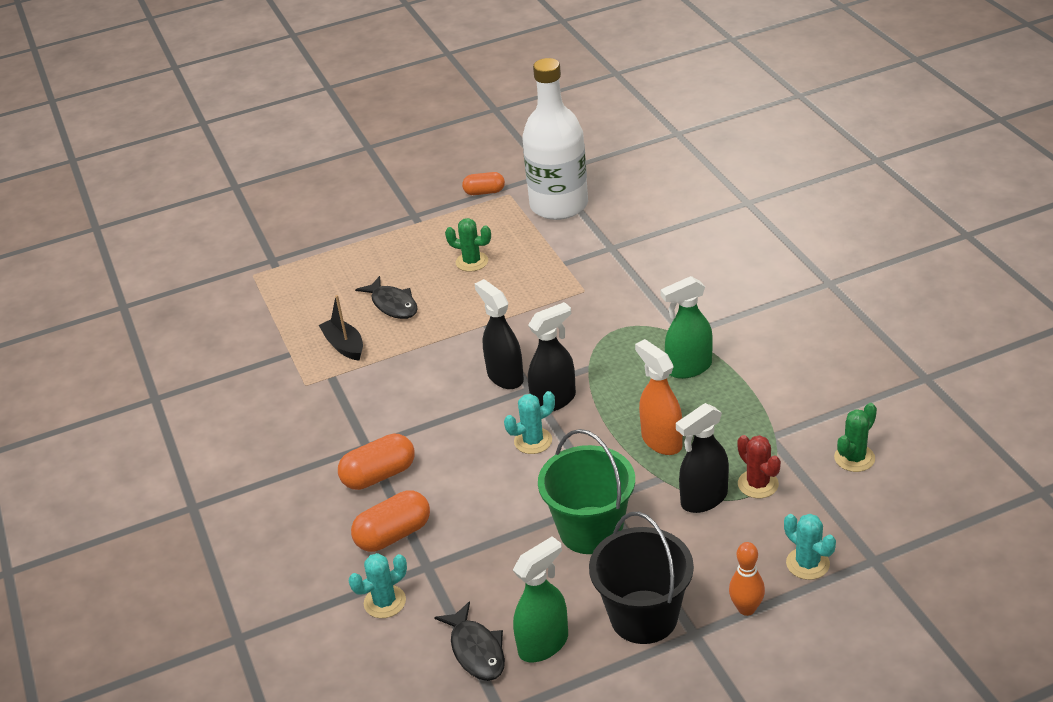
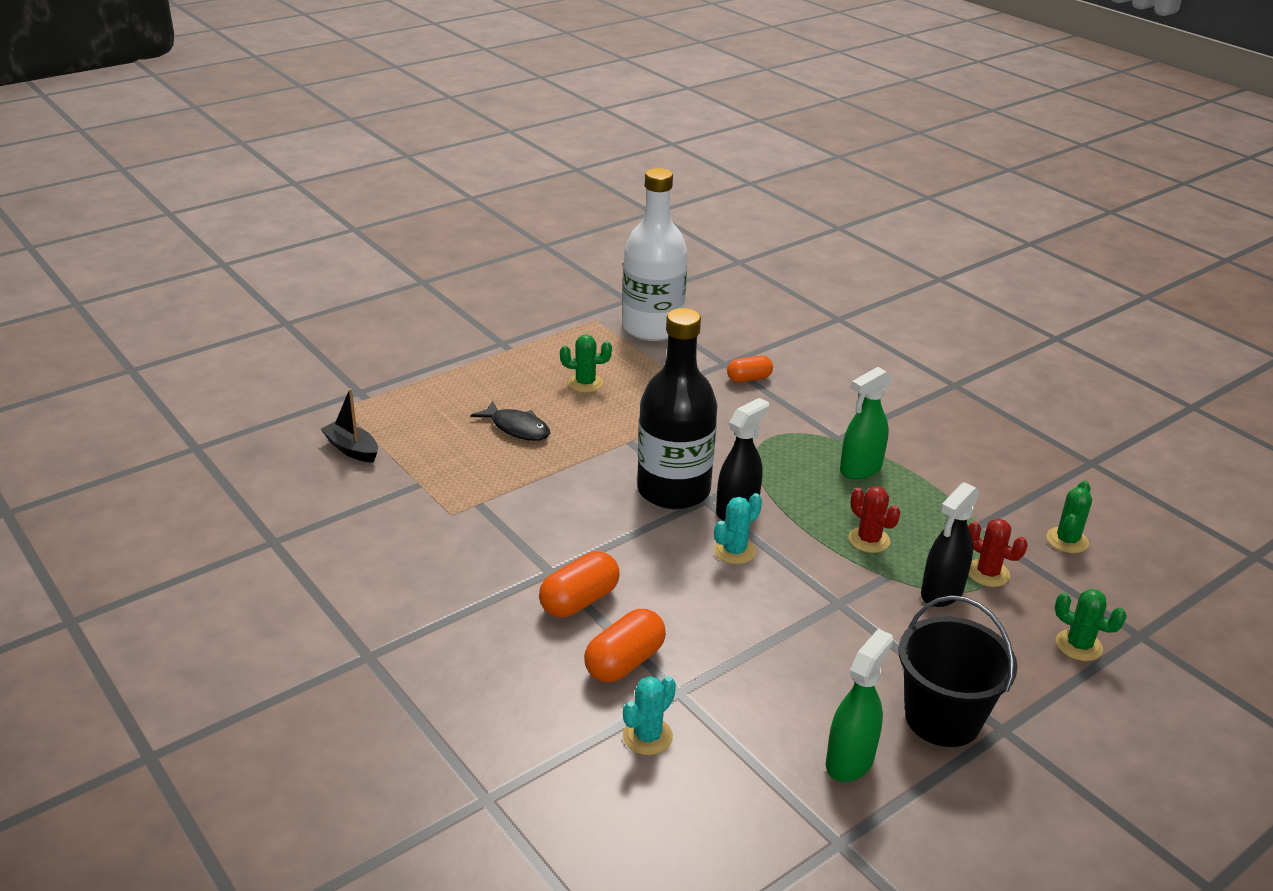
camera: 20 degrees left, 5 degrees down
black boat [319,295,363,361] -> black boat moved to [321,388,378,462]
black fish [434,601,505,681] -> none
orange capsule [462,172,505,195] -> orange capsule moved to [727,356,773,382]
black spray bottle [475,279,524,389] -> black bottle [637,308,717,509]
green bucket [538,429,635,554] -> none
orange spray bottle [635,339,683,455] -> red cactus [848,486,901,553]
orange bowling pin [729,542,765,616] -> none
turquoise cactus [784,514,836,580] -> green cactus [1055,589,1127,661]

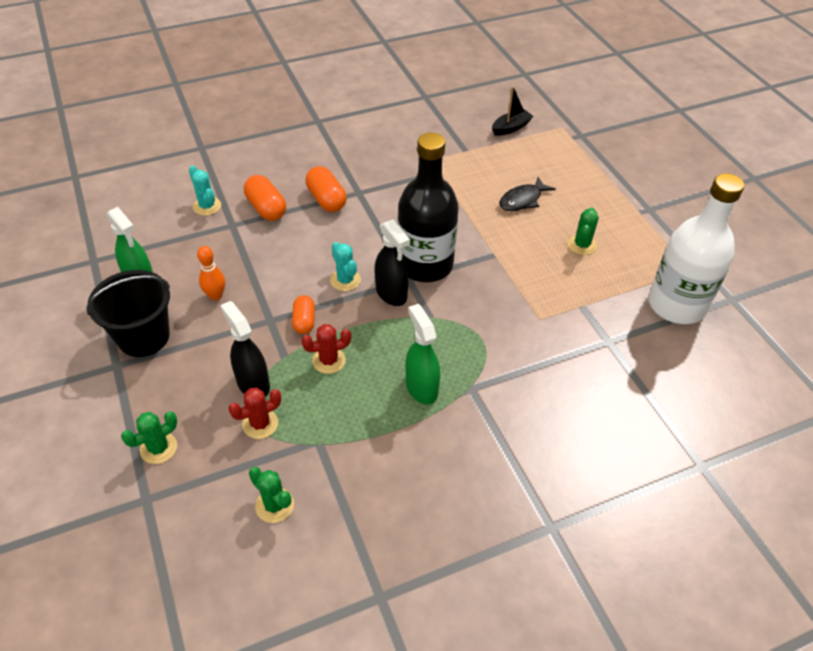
camera: 105 degrees right, 15 degrees up
orange capsule [727,356,773,382] -> orange capsule moved to [292,295,315,334]
none -> orange bowling pin [197,246,225,301]

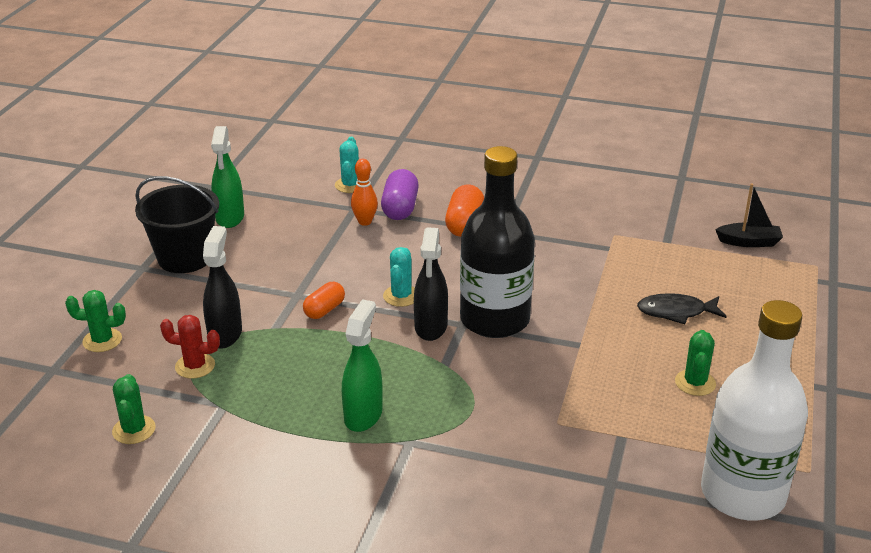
camera: 40 degrees right, 15 degrees down
orange bowling pin [197,246,225,301] -> orange bowling pin moved to [351,159,378,226]
orange capsule [244,175,286,221] -> purple capsule [381,169,419,220]
red cactus [302,324,351,374] -> none
green cactus [568,207,598,255] -> green cactus turned 45 degrees counterclockwise [675,330,716,396]

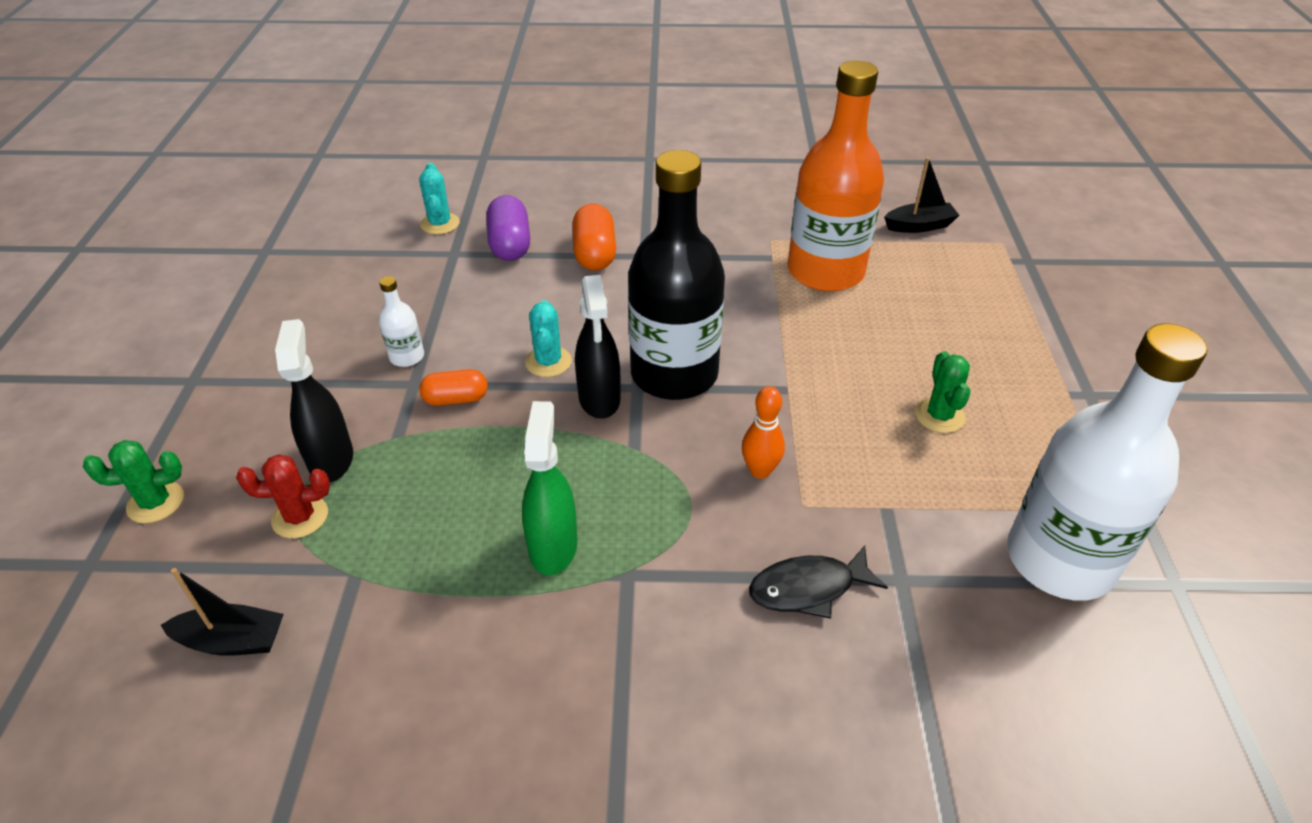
camera: 15 degrees left, 10 degrees up
green cactus [112,374,156,444] -> black boat [161,568,284,656]
black bucket [135,176,219,273] -> none
green spray bottle [211,126,244,228] -> none
orange capsule [303,282,345,319] -> orange capsule turned 60 degrees clockwise [419,369,488,406]
orange bowling pin [351,159,378,226] -> orange bowling pin moved to [742,386,785,479]
black fish [637,293,727,324] -> black fish moved to [749,546,888,619]
none -> white bottle [379,276,424,367]
none -> orange bottle [788,60,884,292]

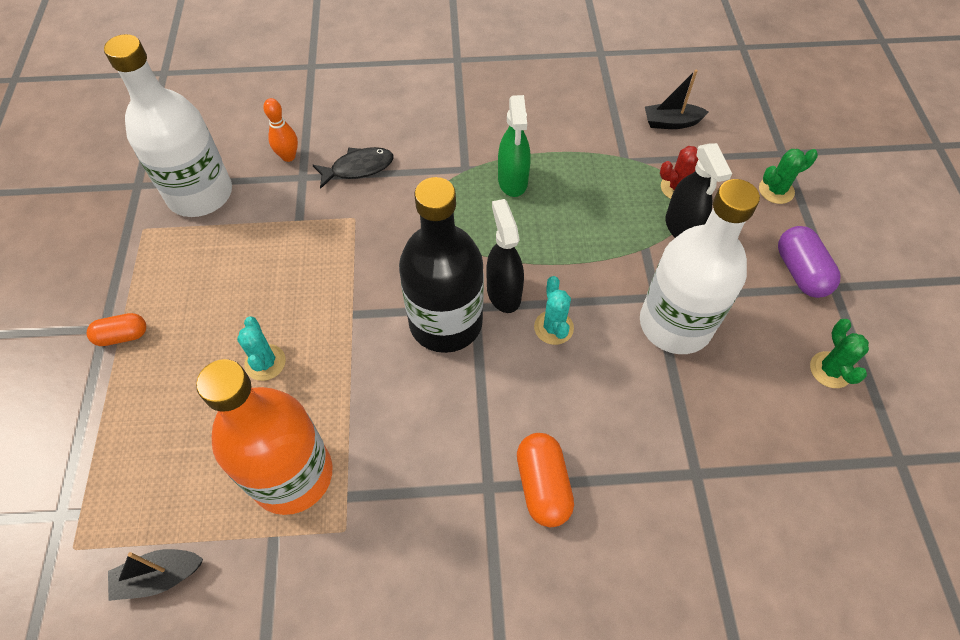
camera: 175 degrees right, 15 degrees up
white bottle [379,276,424,367] -> white bottle [640,179,760,354], size x2.46
turquoise cactus [419,163,460,235] -> turquoise cactus moved to [237,317,286,381]
orange capsule [419,369,488,406] -> orange capsule moved to [87,313,146,346]
purple capsule [486,195,530,261] -> purple capsule moved to [778,226,840,298]
orange bowling pin [742,386,785,479] -> orange bowling pin moved to [263,98,298,162]
green cactus [915,351,971,433] -> green cactus moved to [810,319,869,388]

